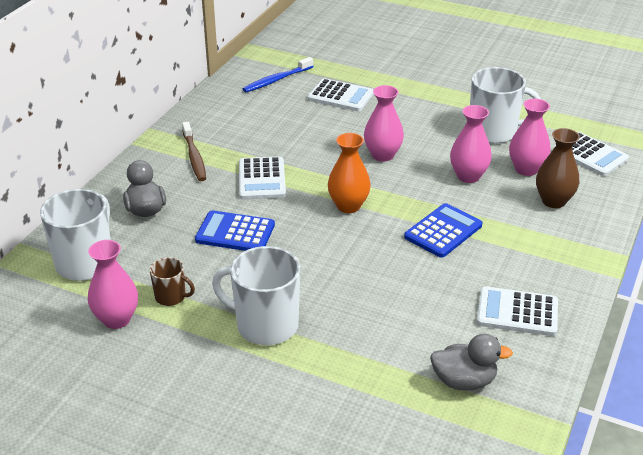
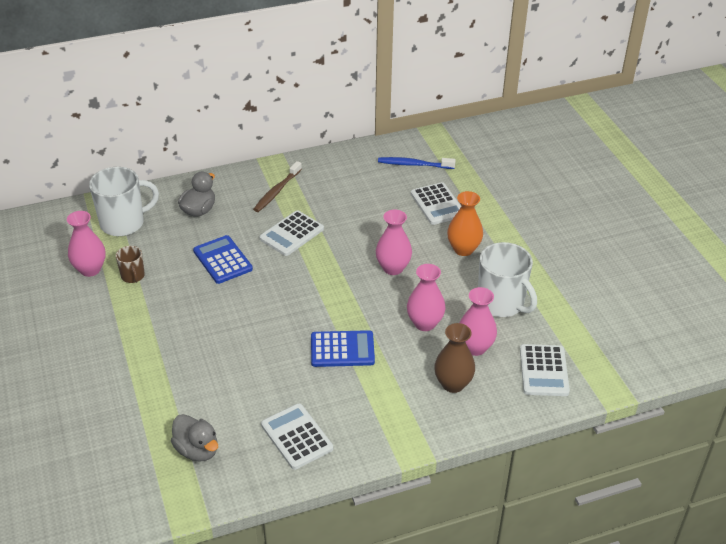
camera: 45 degrees right, 5 degrees up
white mug [212,246,301,345] -> none
orange vase [328,133,371,213] -> orange vase moved to [447,191,483,256]

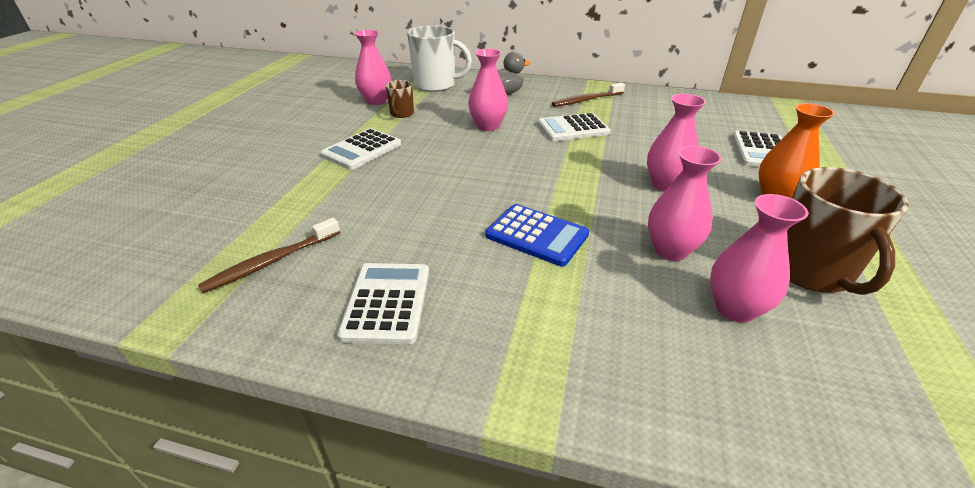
camera: 35 degrees right, 5 degrees down
grey duck [171,414,218,462] -> brown toothbrush [198,218,340,293]
blue calculator [193,235,253,284] -> pink vase [468,49,508,131]
blue toothbrush [378,157,456,169] -> none
brown vase [434,323,475,393] -> none
white mug [478,242,537,317] -> brown mug [787,167,909,295]
white calculator [520,344,570,396] -> white calculator moved to [320,128,401,170]

